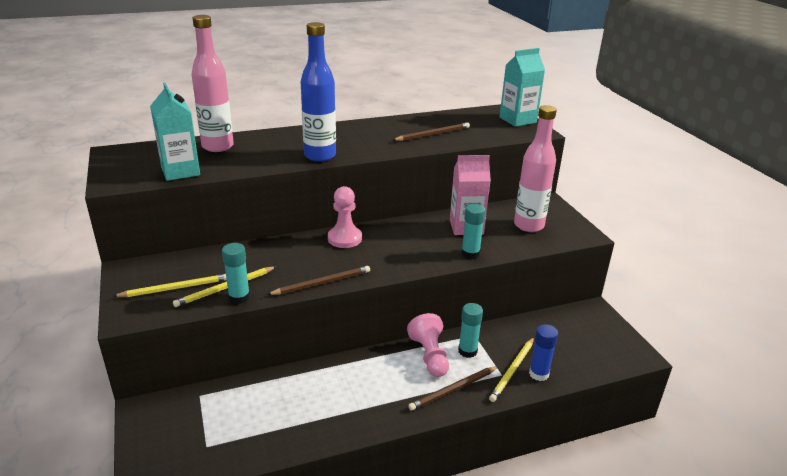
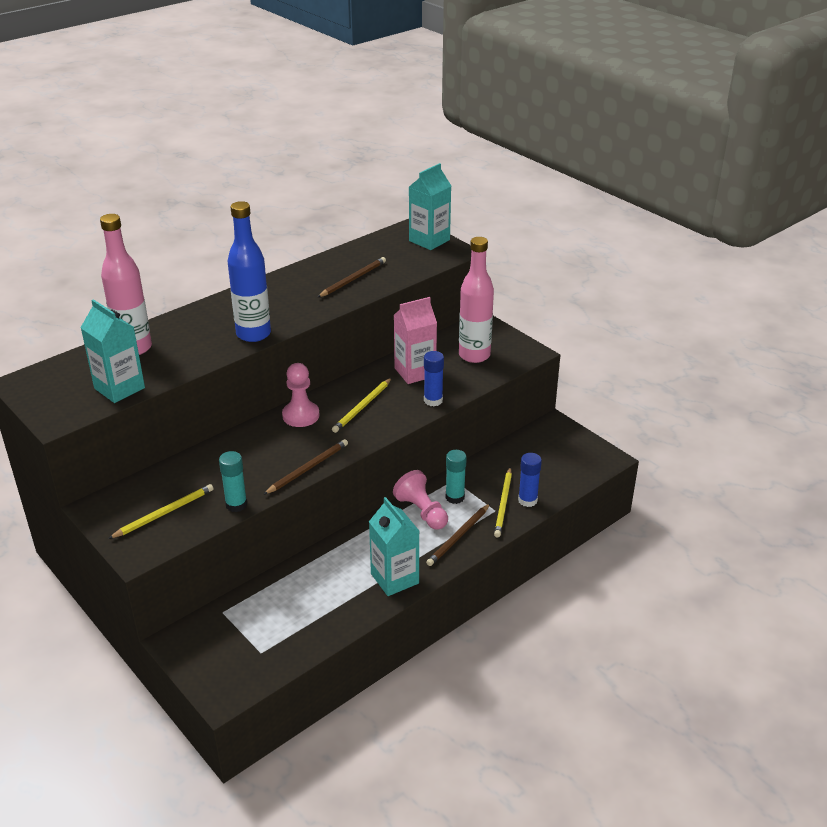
camera: 20 degrees left, 5 degrees up
yellow pencil [173,266,277,307] -> yellow pencil moved to [332,378,392,433]
turquoise glue stick [461,204,485,259] -> blue glue stick [424,351,444,406]
none -> turquoise carton [369,497,419,596]

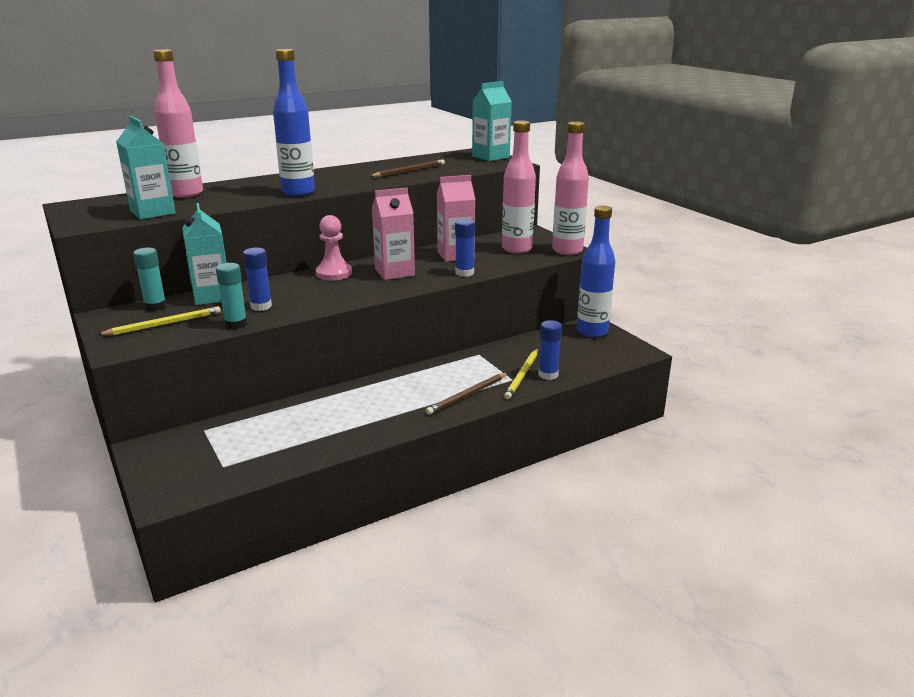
camera: 10 degrees right, 10 degrees down
brown pencil [263,439,348,495] -> none
yellow pencil [332,378,392,433] -> pink carton [372,187,415,280]
turquoise carton [369,497,419,596] -> turquoise carton moved to [182,203,227,305]
pink pawn [393,470,448,530] -> none
turquoise glue stick [446,450,467,504] -> turquoise glue stick moved to [133,248,167,311]
none -> blue glue stick [243,248,272,311]
none -> pink bottle [552,121,589,255]
none -> blue bottle [577,206,615,338]

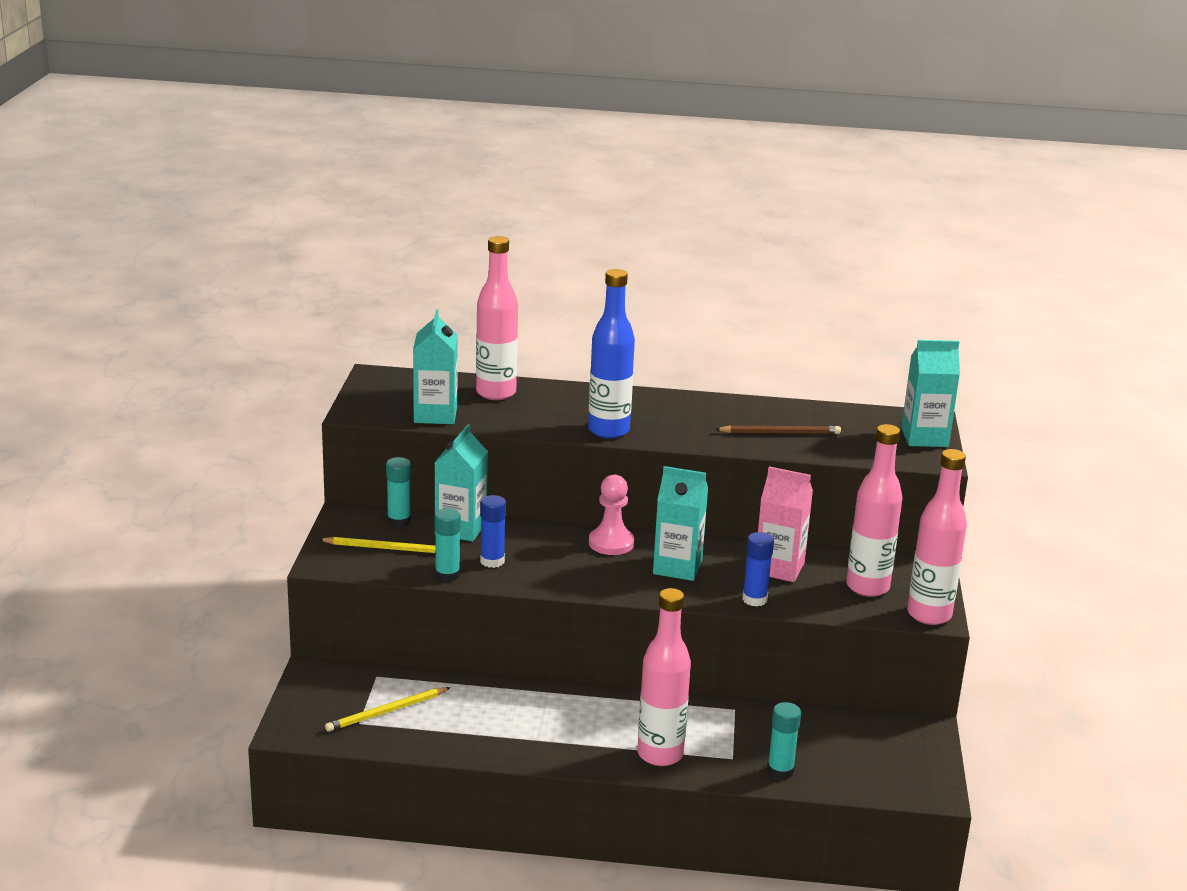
camera: 35 degrees right, 0 degrees up
pink carton [372,187,415,280] -> turquoise carton [653,466,708,581]
brown pencil [426,373,508,415] -> pink bottle [637,588,691,766]
yellow pencil [504,348,538,399] -> yellow pencil moved to [325,687,451,732]
blue glue stick [539,320,562,380] -> turquoise glue stick [767,702,801,780]
blue bottle [577,206,615,338] -> none

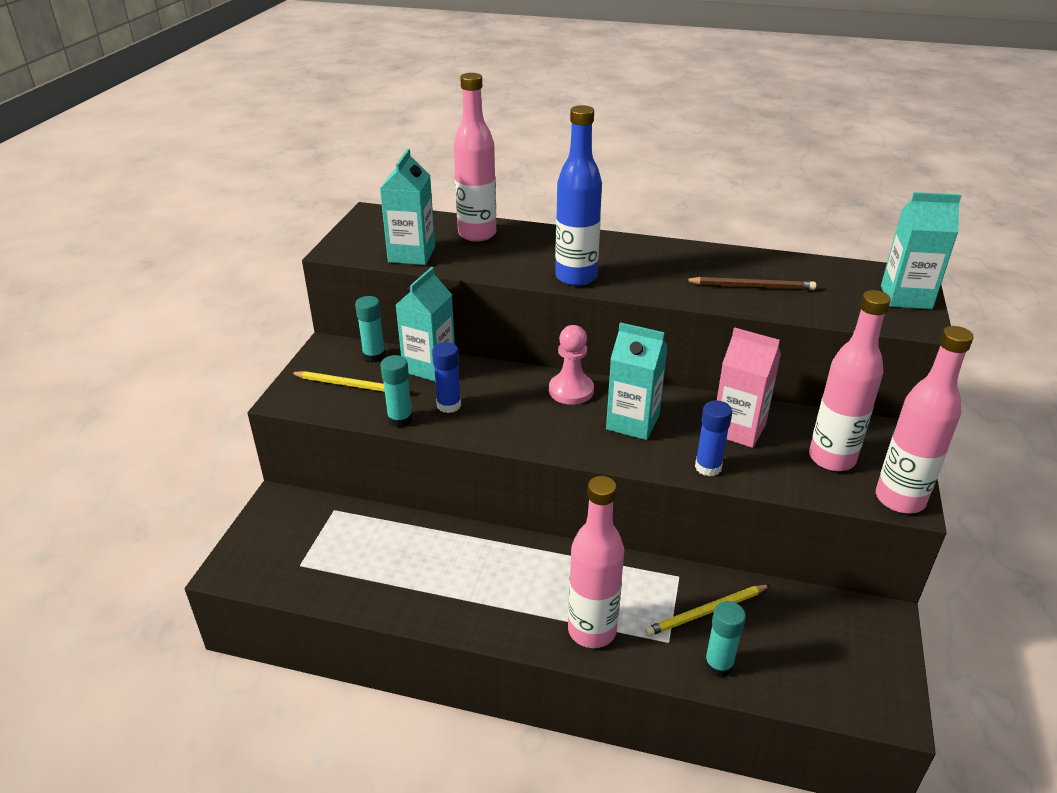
camera: 10 degrees right, 10 degrees up
yellow pencil [325,687,451,732] -> yellow pencil moved to [645,585,770,636]

